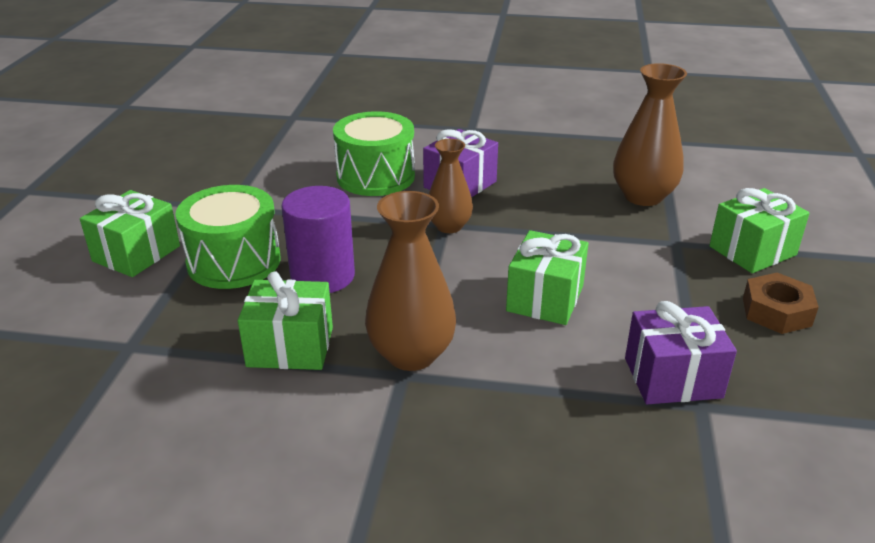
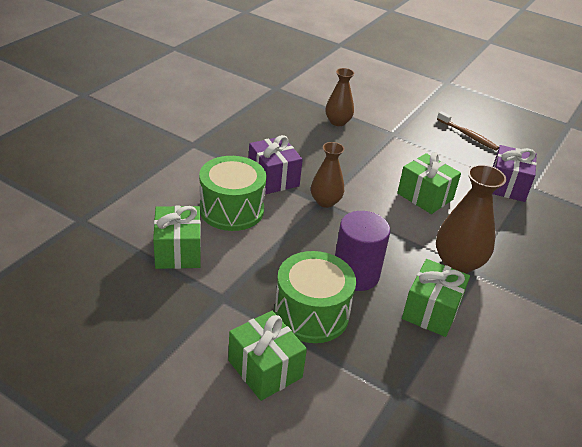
camera: 70 degrees left, 5 degrees up
brown vase [613,63,687,206] -> brown vase [326,68,354,126], size x0.65
green gift [709,188,810,273] -> green gift moved to [153,206,201,269]
brown nut [743,273,819,334] -> brown toothbrush [437,111,499,151]

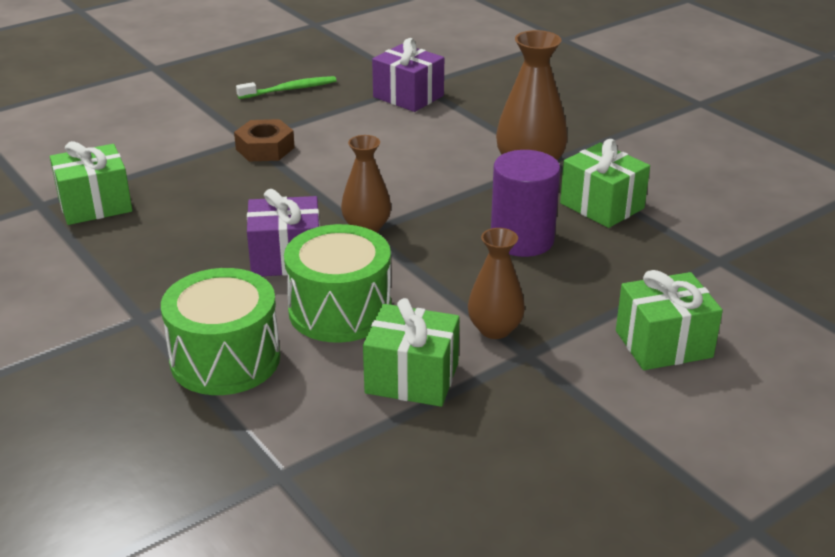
camera: 65 degrees left, 5 degrees down
green drum [274,251,356,343] -> green drum moved to [161,268,280,395]
brown vase [326,68,354,126] -> brown vase moved to [468,228,525,339]
green gift [397,153,461,214] -> green gift moved to [50,141,133,225]
brown toothbrush [437,111,499,151] -> green toothbrush [236,76,337,99]
none -> brown nut [234,119,295,161]

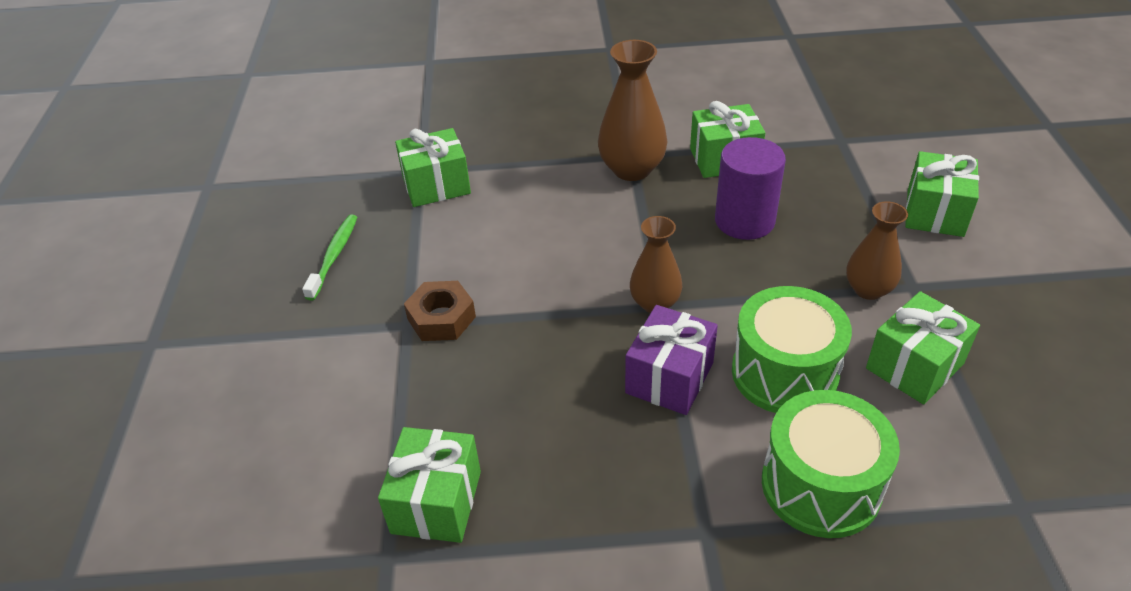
camera: 55 degrees left, 10 degrees up
purple gift [372,38,444,112] -> green gift [395,128,471,207]

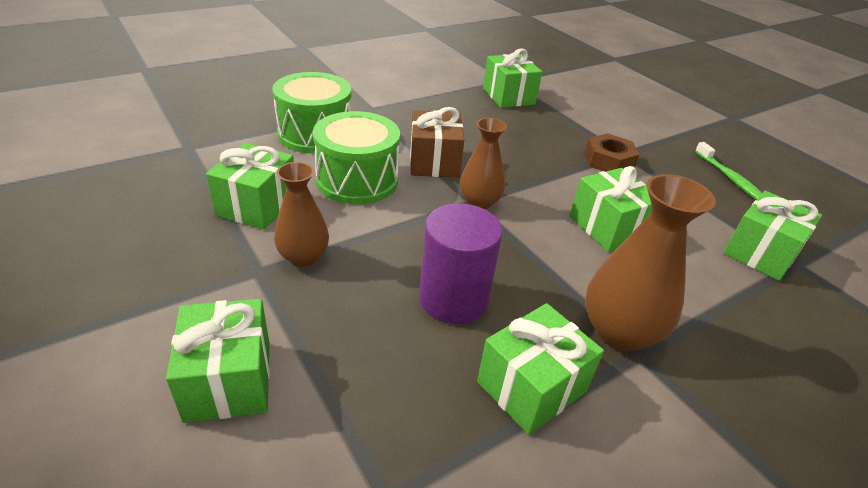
camera: 145 degrees right, 5 degrees down
purple gift [625,305,718,415] -> brown gift [410,107,464,178]
none -> green gift [570,166,652,252]

